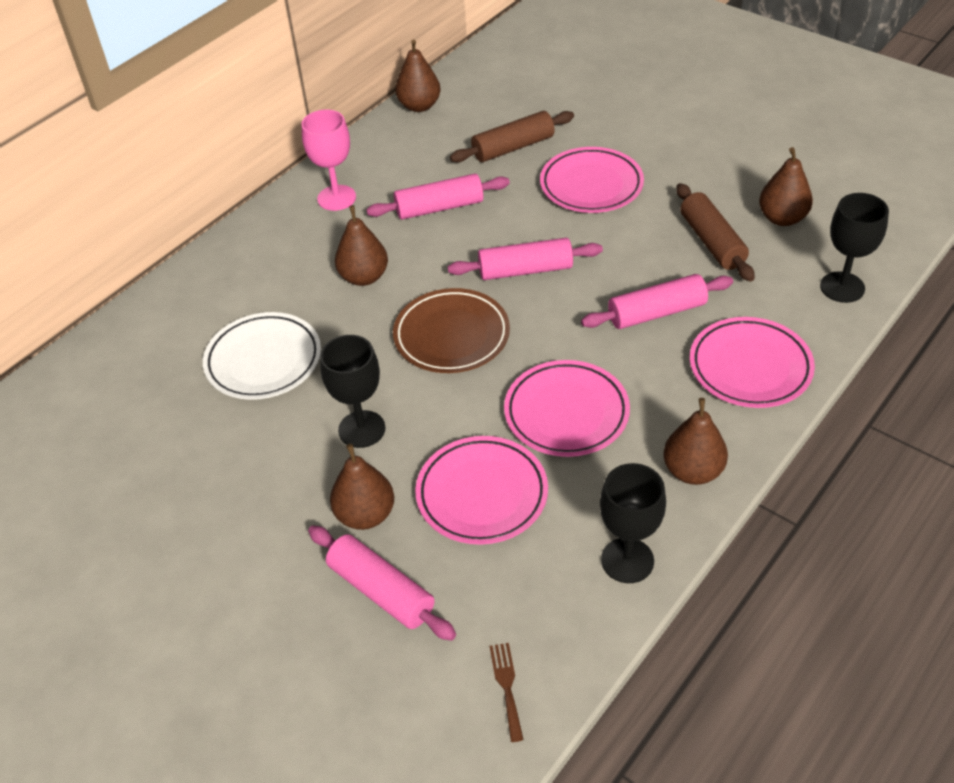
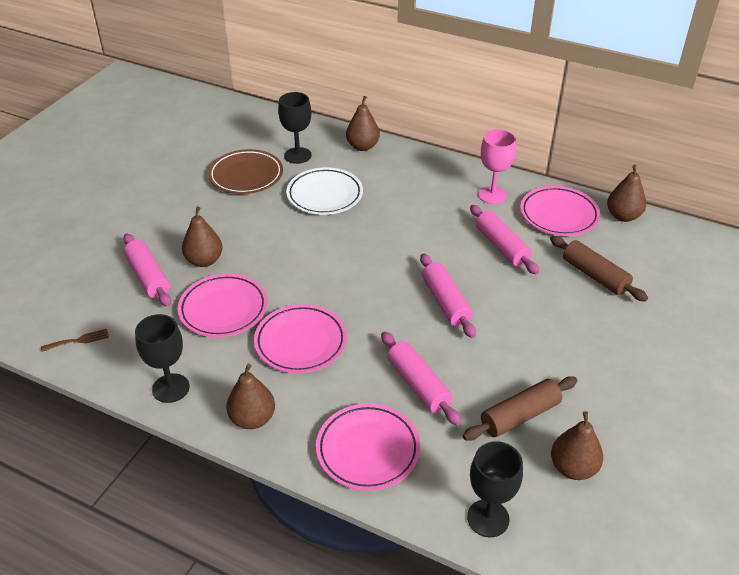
camera: 75 degrees right, 5 degrees down
pink rolling pin [308,526,456,641] -> pink rolling pin turned 60 degrees counterclockwise [123,234,171,307]
black goblet [320,335,385,448] -> black goblet moved to [278,92,312,164]
brown pear [335,205,388,286] -> brown pear moved to [346,96,380,151]
brown plate [393,288,510,373] -> brown plate moved to [208,149,283,194]
pink plate [540,147,644,213] -> pink plate moved to [520,186,600,236]

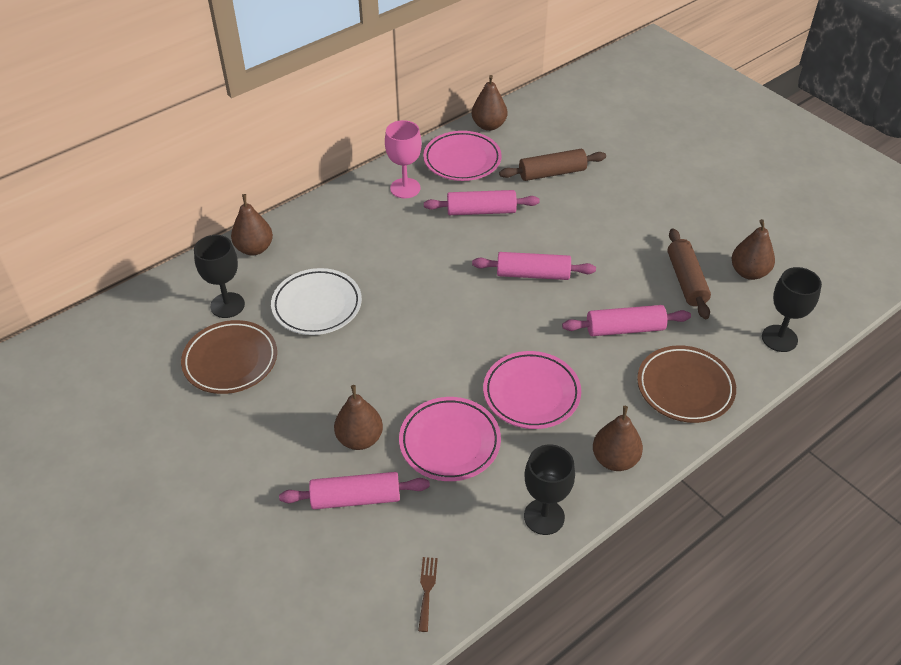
camera: 65 degrees left, 5 degrees up
pink plate [316,403,420,491] -> brown plate [637,345,736,423]

